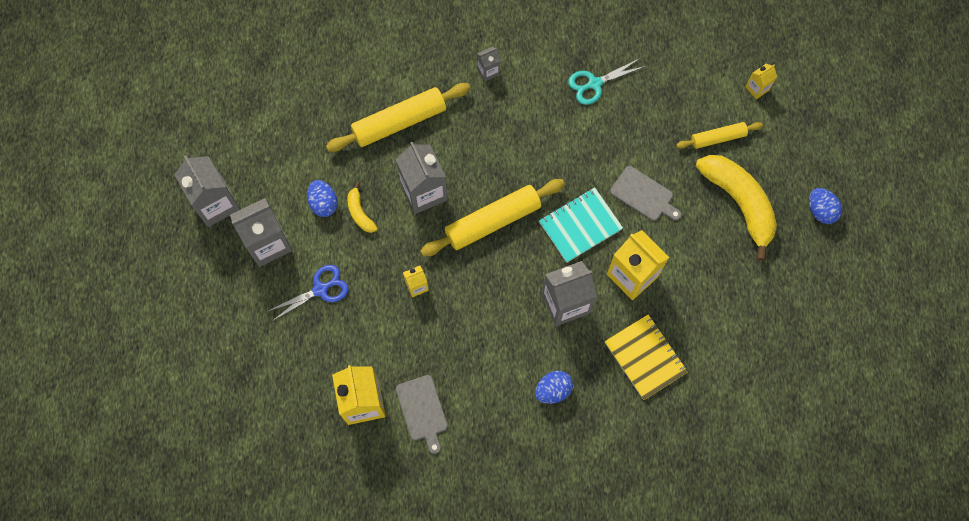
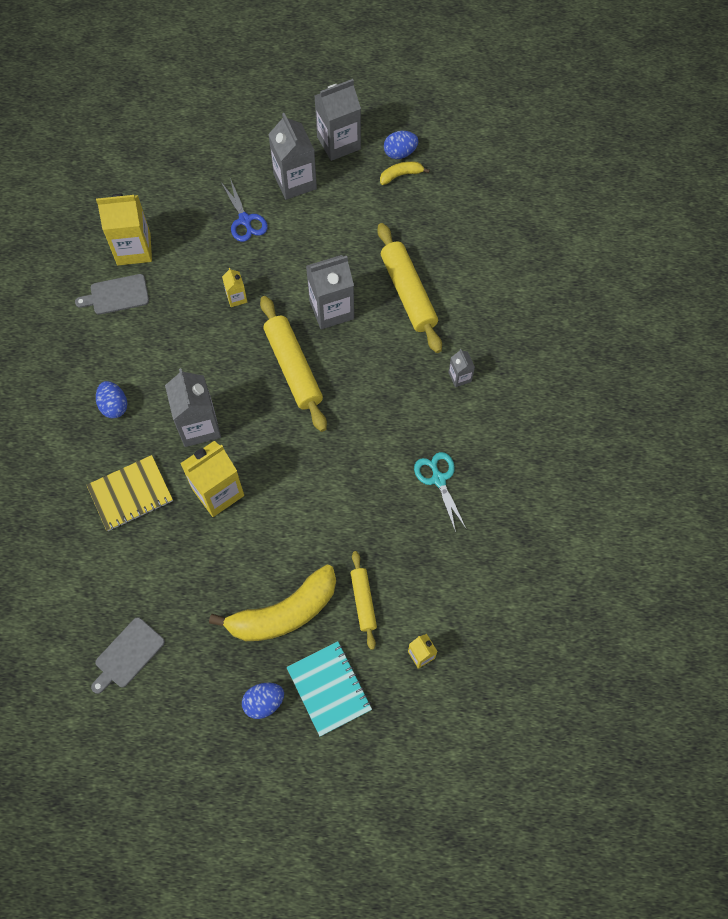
camera: 95 degrees right, 5 degrees down
blue egg [307,180,338,217] -> blue egg moved to [384,131,419,159]
yellow banana [347,182,377,233] -> yellow banana moved to [380,161,430,185]
turquoise notebook [539,187,623,263] -> turquoise notebook moved to [286,641,372,736]
grey cutting board [610,166,681,221] -> grey cutting board moved to [91,617,165,694]

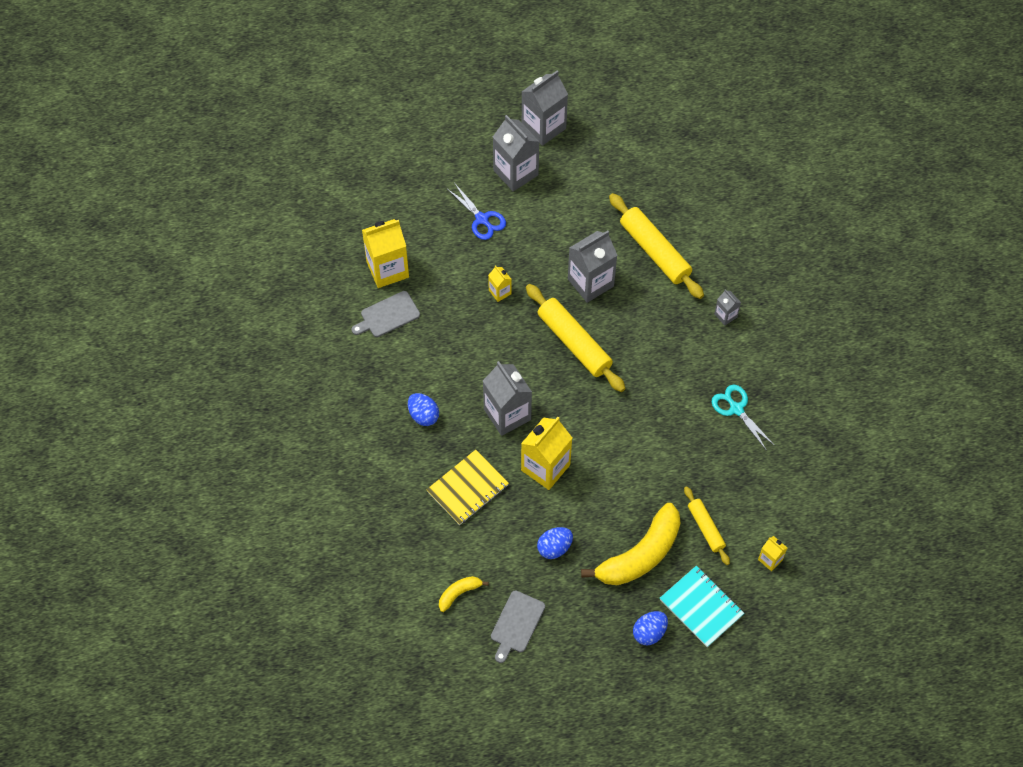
camera: 15 degrees left, 5 degrees down
yellow banana [380,161,430,185] -> yellow banana moved to [439,576,489,612]
blue egg [384,131,419,159] -> blue egg moved to [537,527,573,559]

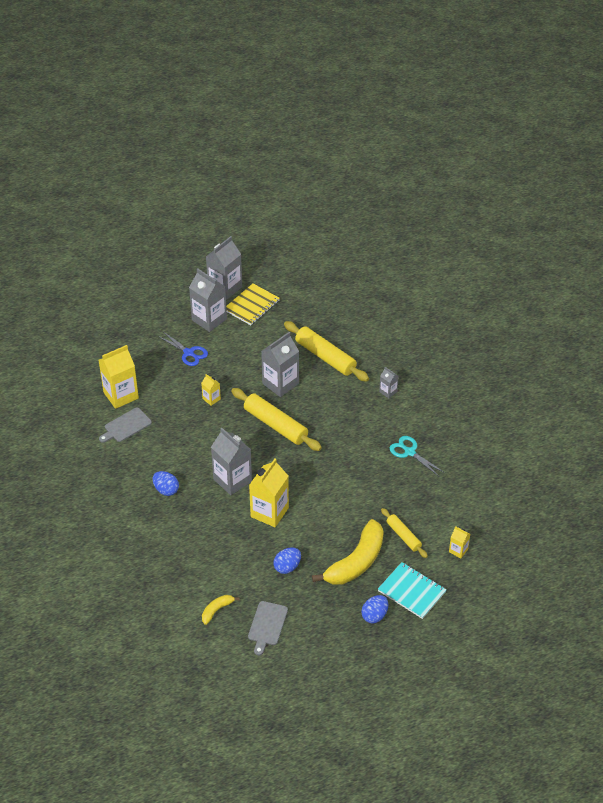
camera: 10 degrees left, 15 degrees down
yellow notebook [426,450,509,525] -> yellow notebook moved to [226,283,280,325]

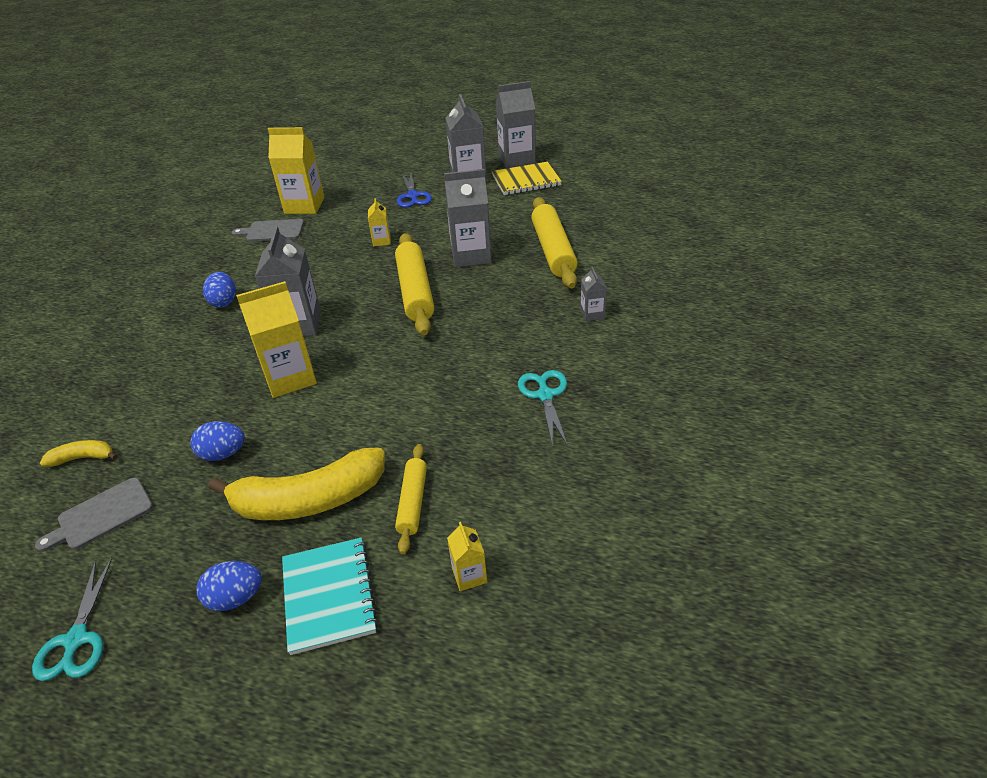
camera: 40 degrees right, 5 degrees down
none -> turquoise scissors [32,558,112,681]

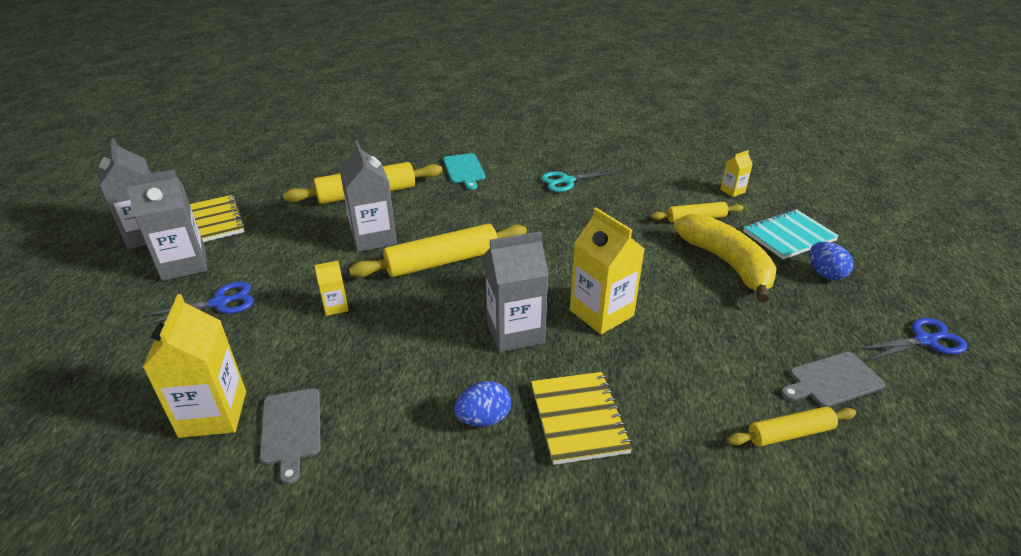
camera: 105 degrees left, 5 degrees down
turquoise scissors [32,558,112,681] -> blue scissors [860,318,967,360]
grey cutting board [35,478,153,552] -> grey cutting board turned 120 degrees clockwise [781,352,885,407]
yellow banana [40,440,118,467] -> yellow rolling pin [727,406,856,447]
blue egg [191,421,245,461] -> none
grey carton [580,267,607,321] -> turquoise cutting board [443,153,485,190]
none -> yellow notebook [531,372,632,465]

